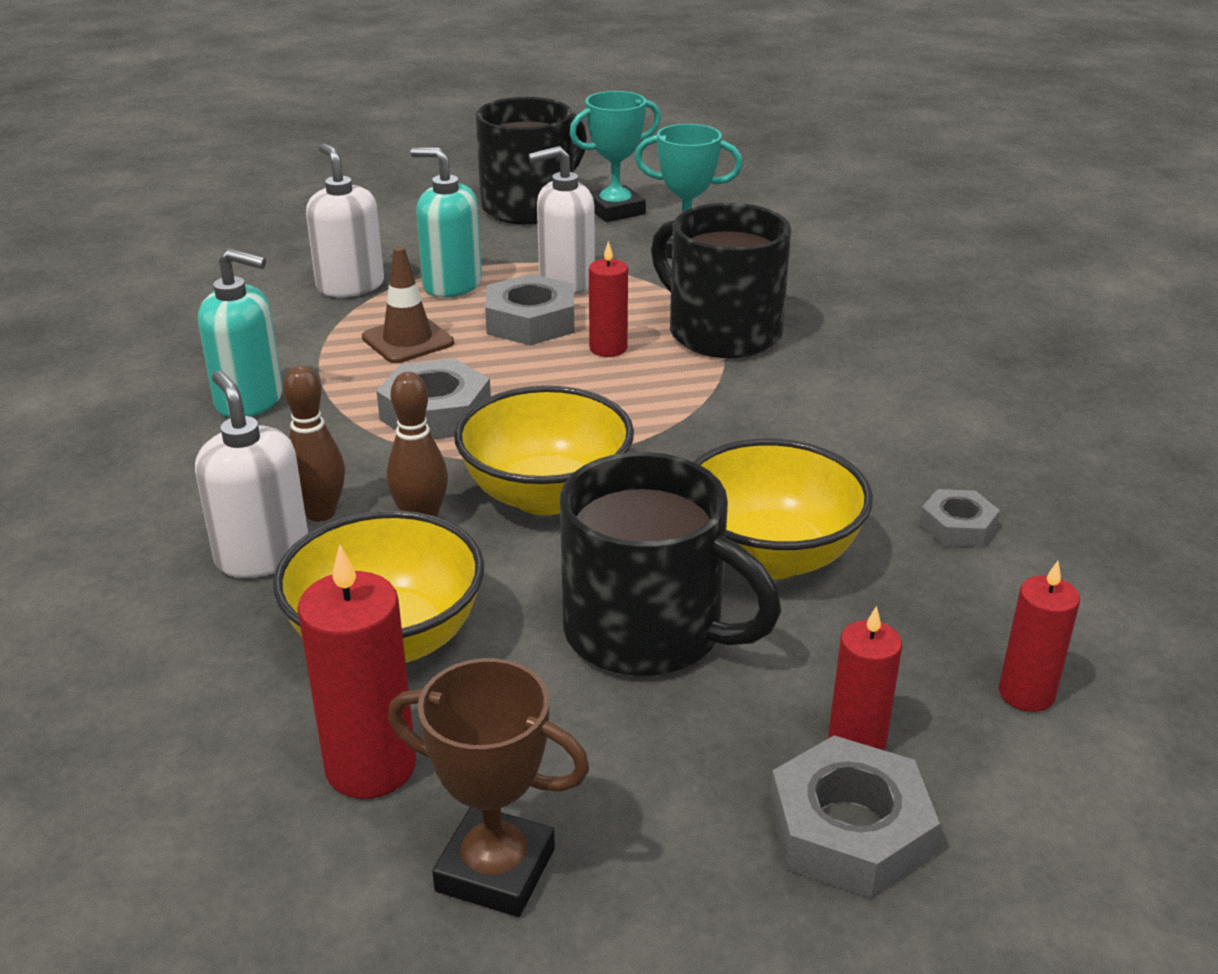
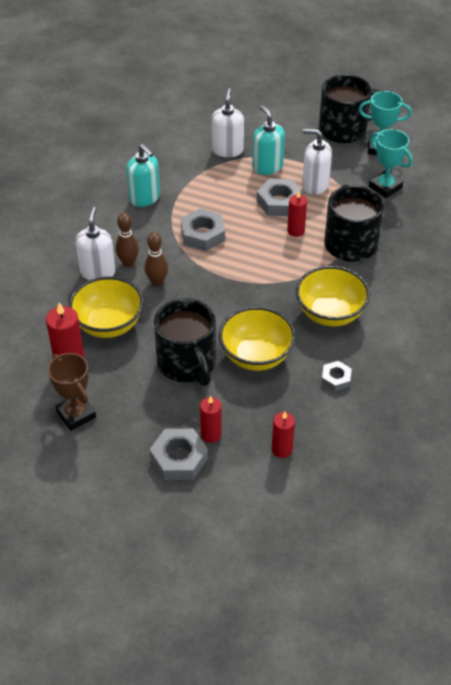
camera: 35 degrees right, 15 degrees up
brown traffic cone [362,246,454,363] -> none
yellow bowl [454,386,634,515] -> yellow bowl moved to [296,266,370,326]

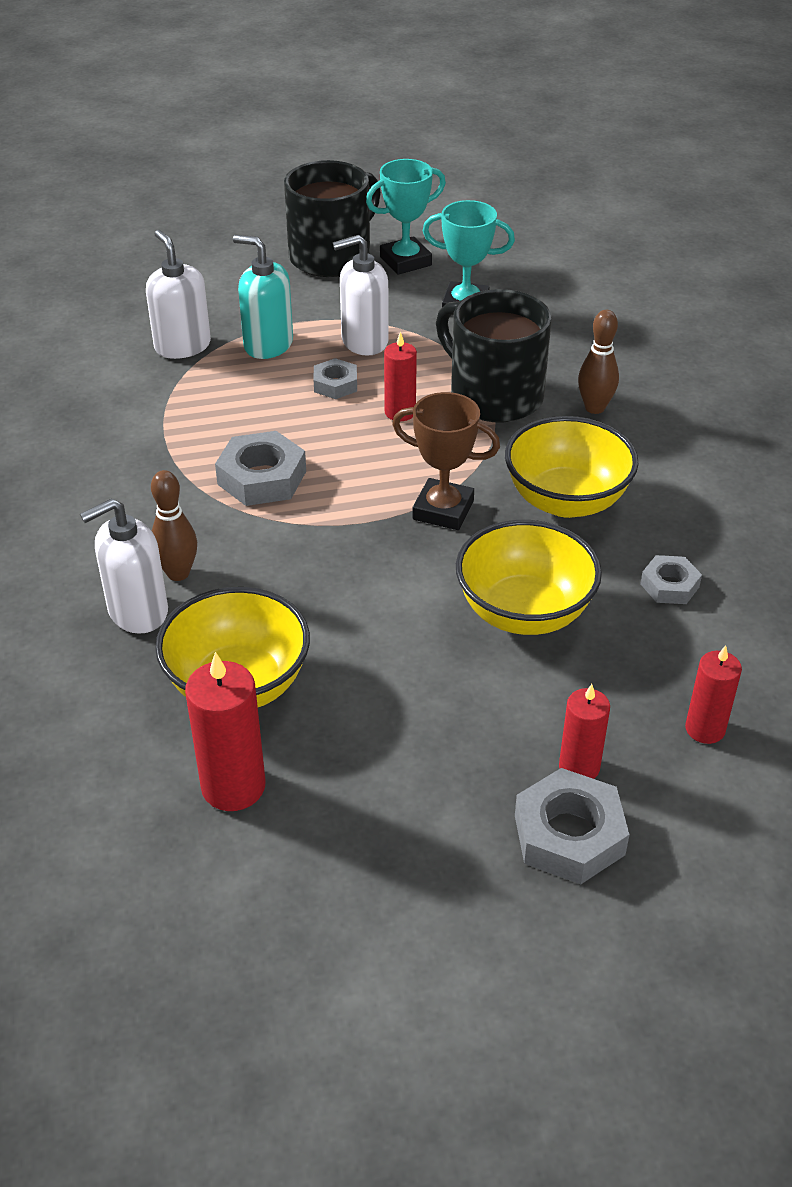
camera: 35 degrees left, 5 degrees down
brown trophy [48,353,96,431] -> brown trophy moved to [392,392,500,530]
white soap dispenser [75,207,116,280] -> white soap dispenser turned 90 degrees counterclockwise [80,498,168,634]
turquoise soap dispenser [126,144,160,207] -> none
brown bowling pin [144,232,168,286] -> brown bowling pin moved to [578,310,619,414]
black mug [154,298,216,386] -> none
grey nut [257,179,304,216] -> grey nut [314,358,357,399], size x0.60

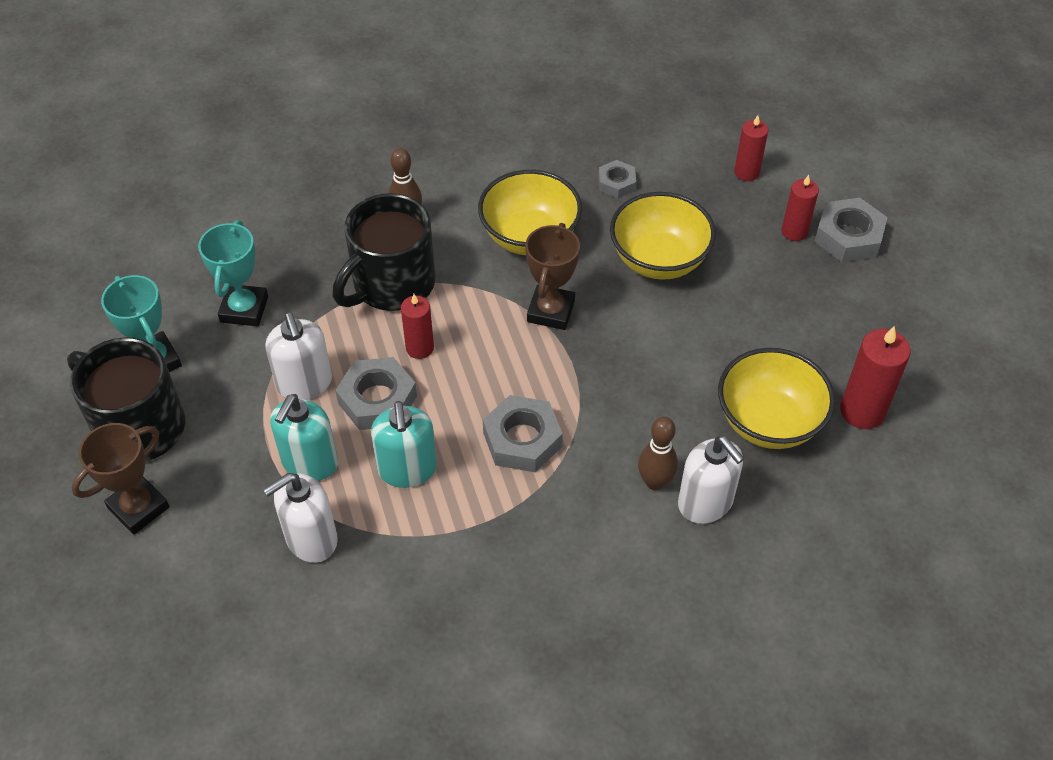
camera: 95 degrees left, 10 degrees up
grey nut [314,358,357,399] -> grey nut [335,357,417,430], size x1.67
none -> brown trophy [72,423,169,535]
none -> turquoise soap dispenser [371,401,437,488]

